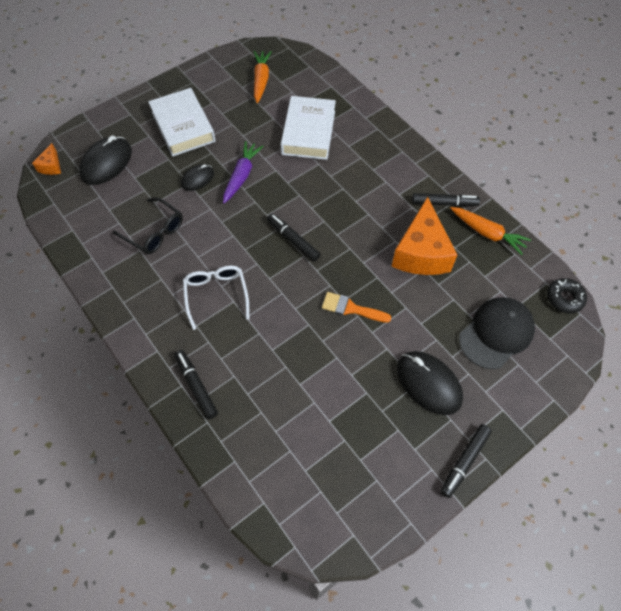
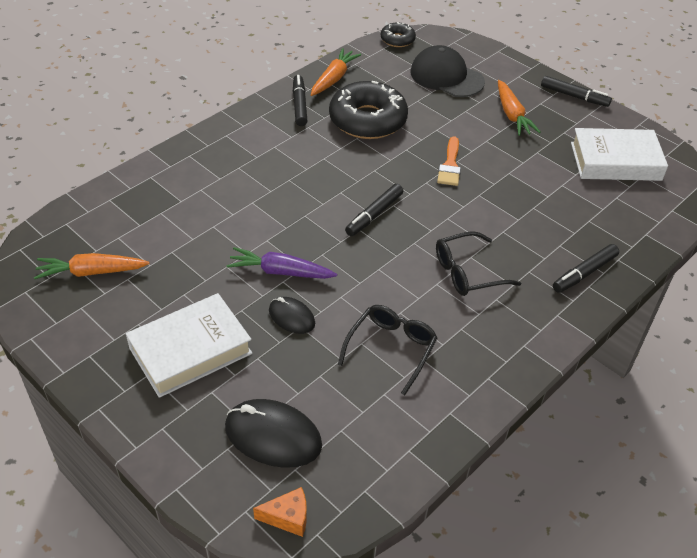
camera: 100 degrees left, 15 degrees down
white glasses [183,266,249,330] -> black glasses [436,231,521,296]
white book [281,96,336,160] -> white book moved to [571,128,668,181]
orange cheese [391,197,457,275] -> black donut [329,81,408,139]
black mouse [397,351,463,415] -> orange carrot [498,80,540,136]

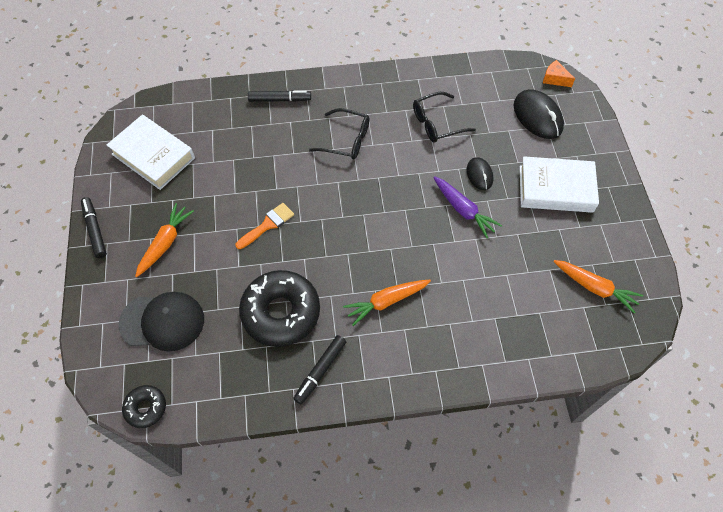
camera: 140 degrees left, 15 degrees up
orange carrot [311,48,361,96] -> orange carrot moved to [343,280,431,326]
black marker [345,184,403,236] -> none
black cap [410,45,485,97] -> black cap turned 75 degrees counterclockwise [119,292,204,352]

